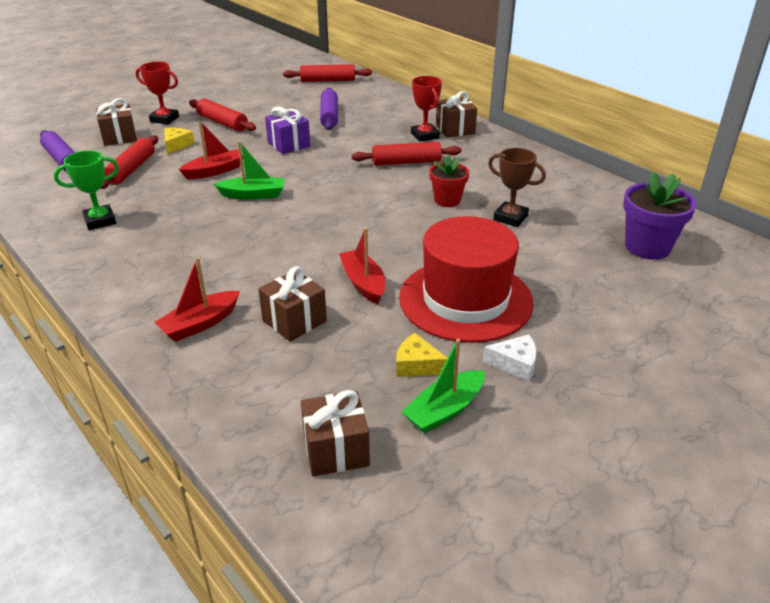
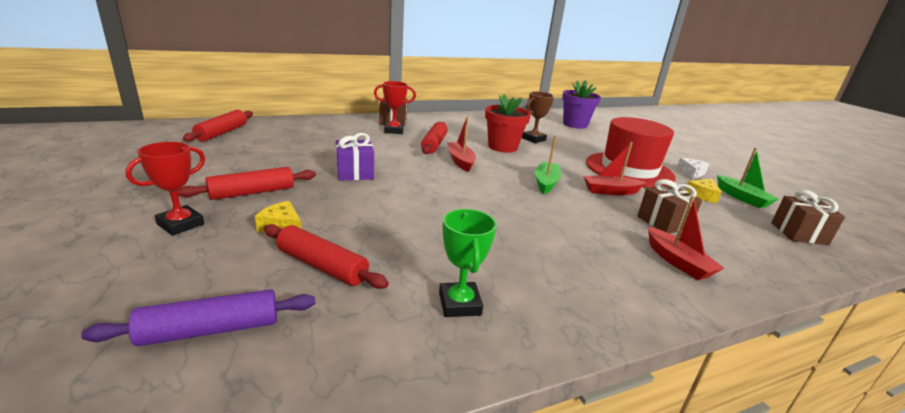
camera: 75 degrees left, 10 degrees down
brown gift [96,98,137,146] -> none
red boat [178,121,243,179] -> red boat moved to [447,116,476,172]
green boat [214,141,285,200] -> green boat moved to [535,135,561,194]
purple rolling pin [320,88,338,130] -> none
red flower pot [429,155,469,207] -> red flower pot [485,94,531,153], size x1.53

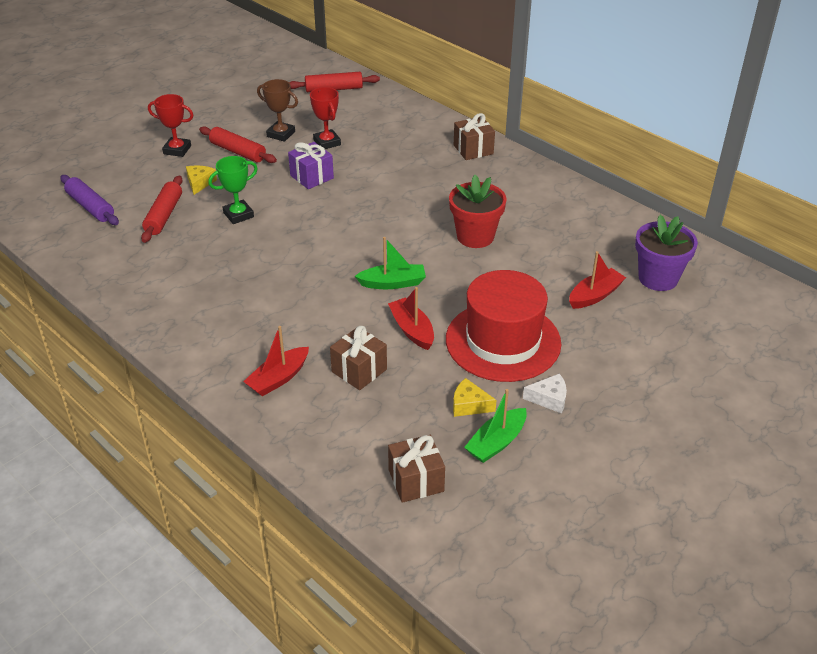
camera: 70 degrees right, 15 degrees up
red trophy [374,81,416,134] -> red trophy moved to [310,87,341,149]
red rolling pin [421,122,448,154] -> none
green trophy [439,209,497,317] -> green trophy moved to [208,156,258,224]
red boat [447,116,476,172] -> red boat moved to [569,251,626,309]
brown trophy [522,91,554,143] -> brown trophy moved to [257,79,298,142]

